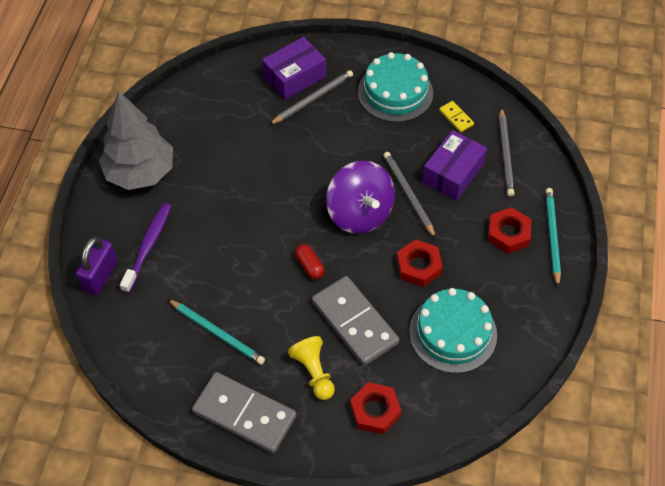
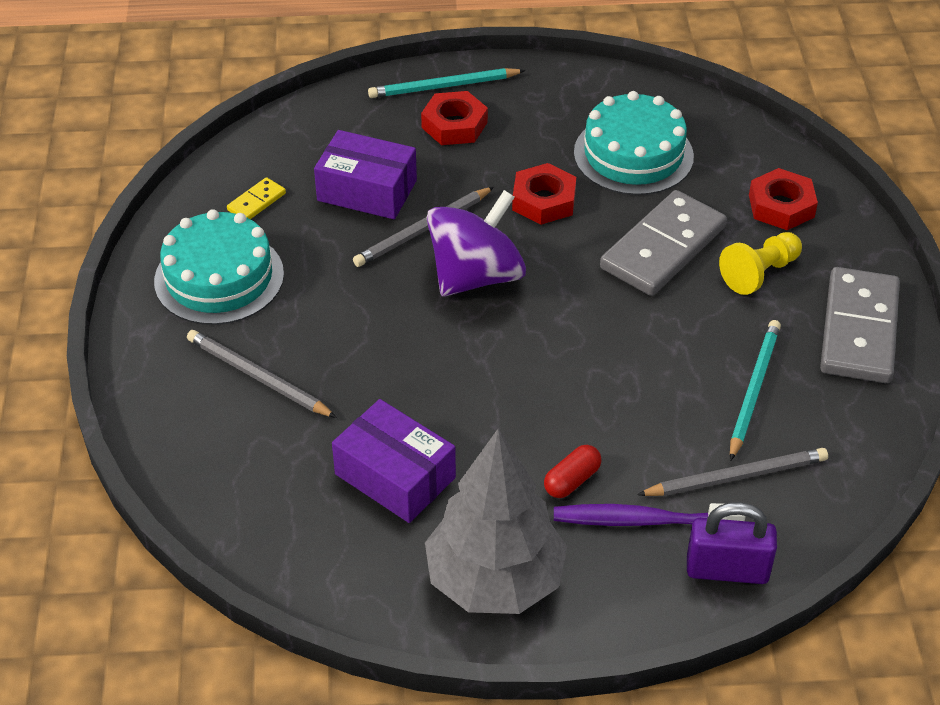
camera: 105 degrees left, 10 degrees down
purple box [262,37,326,100] -> purple box moved to [332,399,456,523]
red capsule [295,244,325,279] -> red capsule moved to [544,445,601,498]
grey pencil [499,107,515,196] -> grey pencil moved to [637,448,828,496]

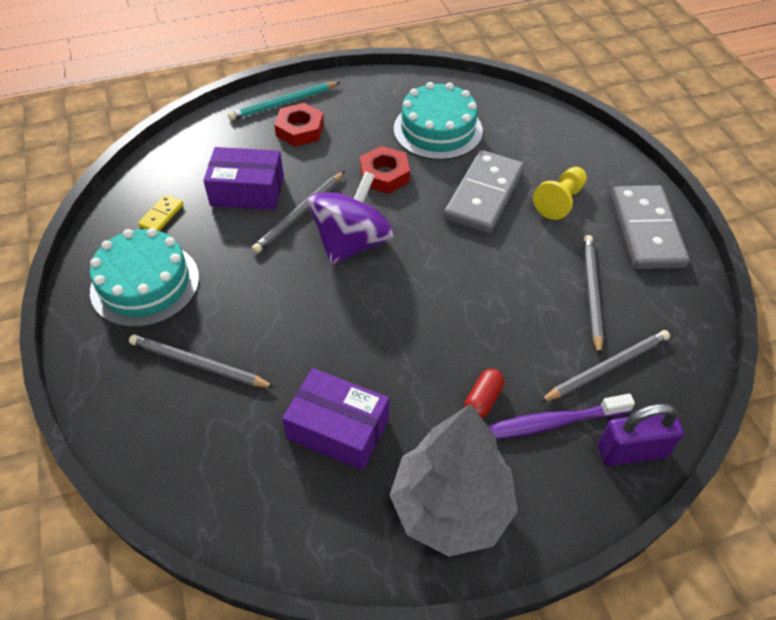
camera: 15 degrees left, 5 degrees up
turquoise pencil [730,320,781,461] -> grey pencil [583,235,603,356]
red nut [749,168,818,230] -> none

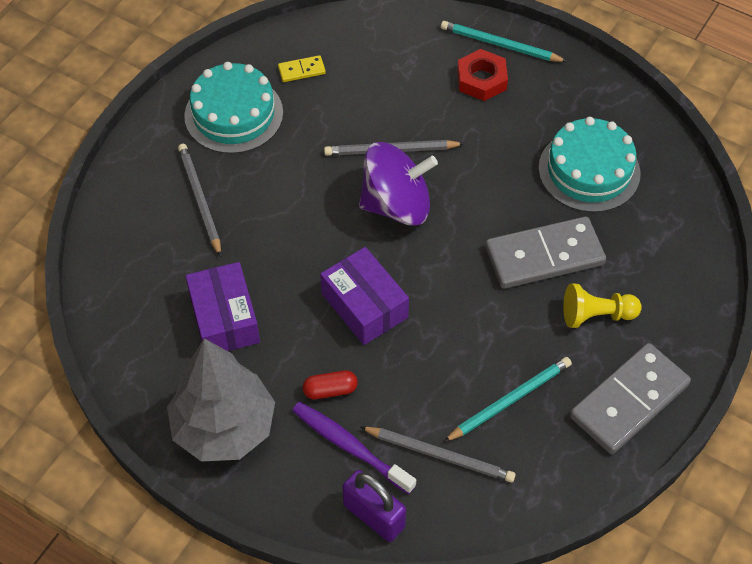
camera: 50 degrees right, 5 degrees up
purple box [203,147,284,210] -> purple box moved to [320,247,409,345]
red nut [360,146,410,194] -> none
grey pencil [583,235,603,356] -> turquoise pencil [444,357,572,442]

